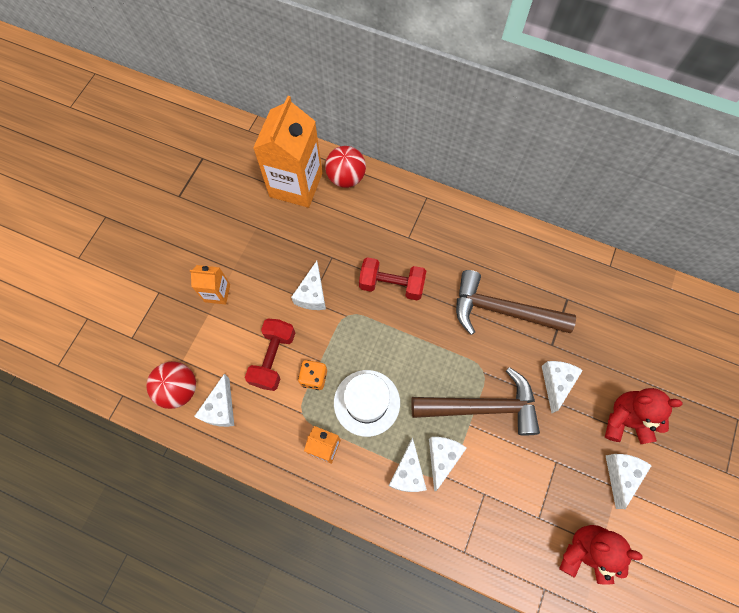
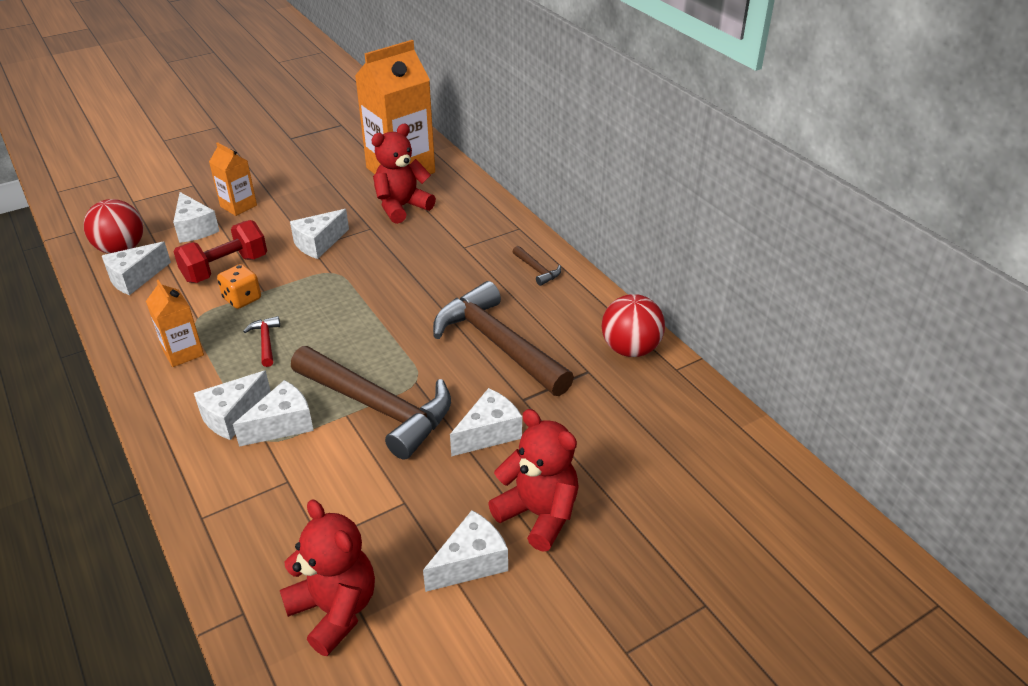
camera: 35 degrees right, 30 degrees down
red ball [325,146,366,188] -> red ball moved to [602,294,665,357]
white hat [334,370,400,437] -> red hammer [243,316,280,367]
red dumbbell [359,257,426,301] -> none
none -> white cheese [173,192,219,243]
none -> red teddy bear [371,124,436,224]
none -> brown hammer [513,246,561,286]

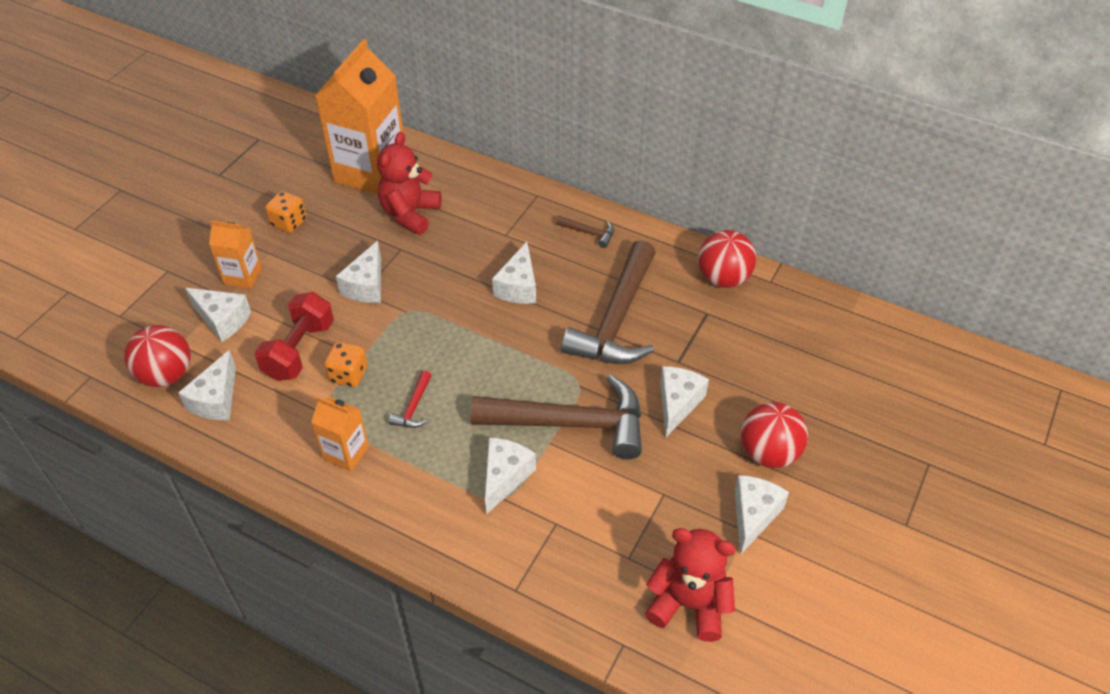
camera: 30 degrees left, 10 degrees up
white cheese [194,371,271,440] -> white cheese moved to [492,242,536,304]
red hammer [243,316,280,367] -> red hammer turned 120 degrees counterclockwise [388,370,432,428]
brown hammer [433,281,574,396] -> brown hammer turned 90 degrees counterclockwise [561,240,656,364]
red teddy bear [488,409,579,552] -> red ball [741,402,808,468]
none -> orange dice [265,191,306,233]

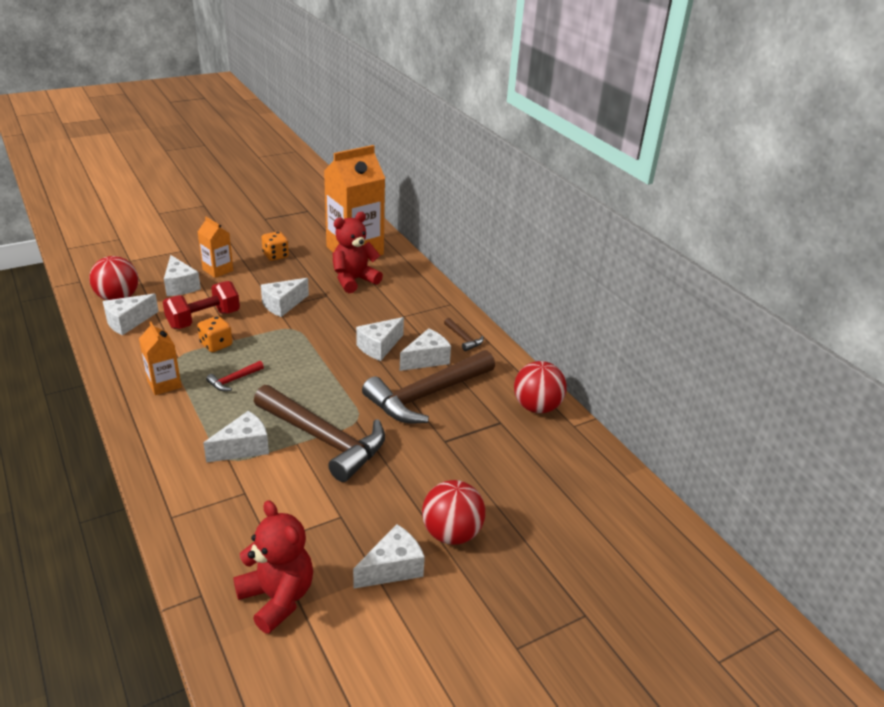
camera: 30 degrees right, 15 degrees down
white cheese [660,366,709,437] -> white cheese moved to [400,328,451,371]

